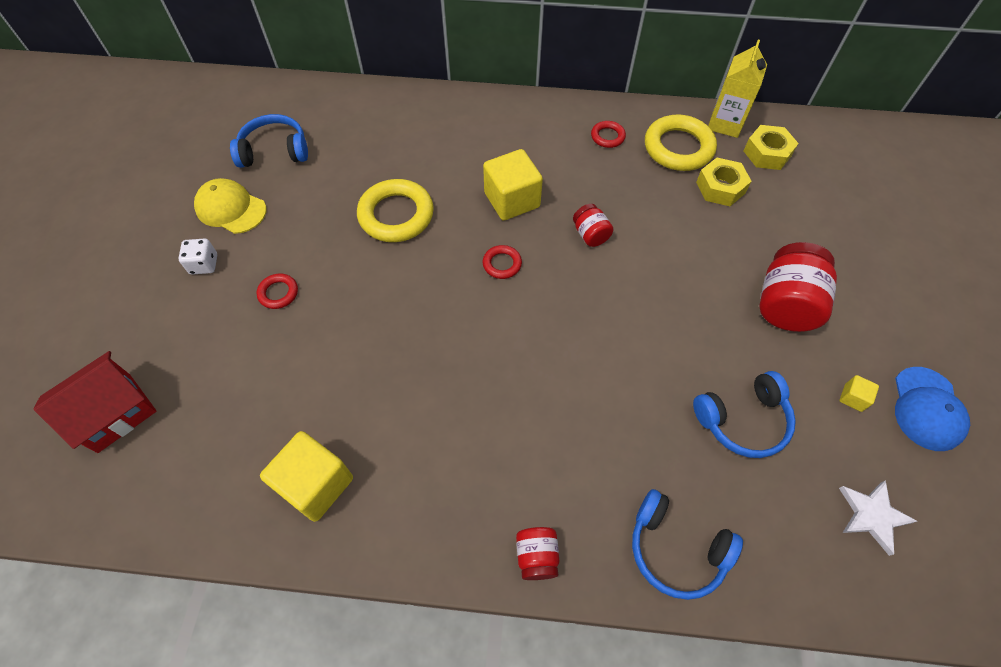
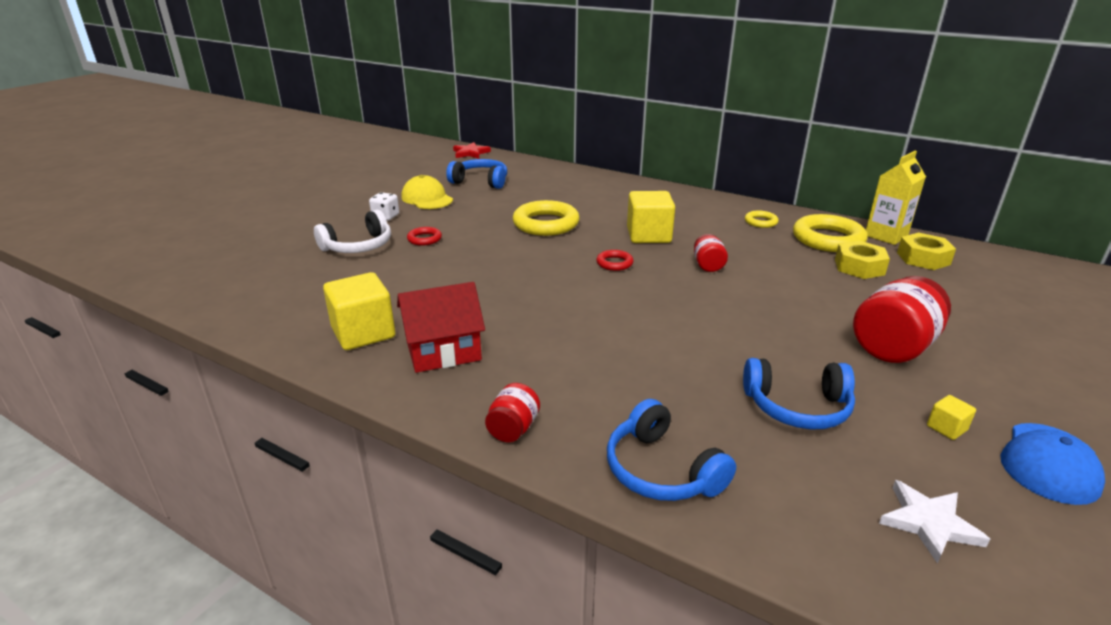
camera: 25 degrees right, 30 degrees down
red house [33,351,156,453] -> red house moved to [397,282,485,373]
red ring [591,121,626,148] -> yellow ring [745,211,779,228]
none -> white headphones [314,210,391,253]
none -> red star [453,142,491,159]

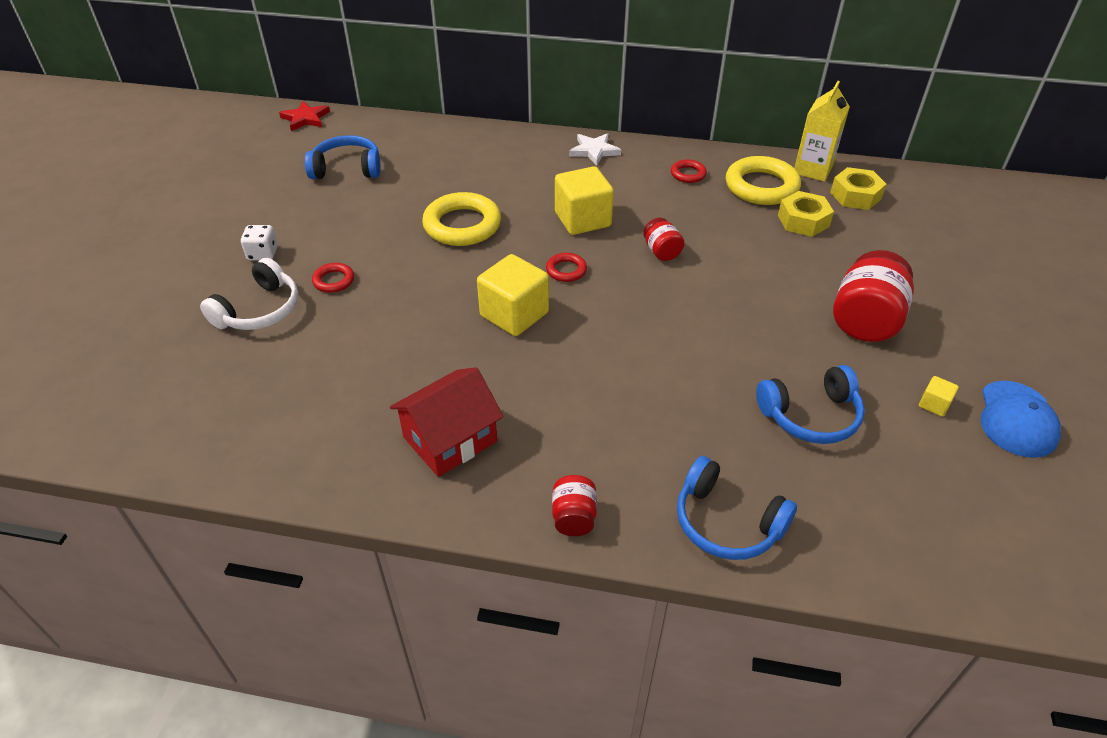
camera: 20 degrees left, 15 degrees up
yellow cube [323,272,395,350] -> yellow cube moved to [477,254,549,336]
yellow cap [402,175,453,209] -> none
yellow ring [745,211,779,228] -> red ring [671,159,707,183]
white star [879,480,990,564] -> white star moved to [569,133,621,166]

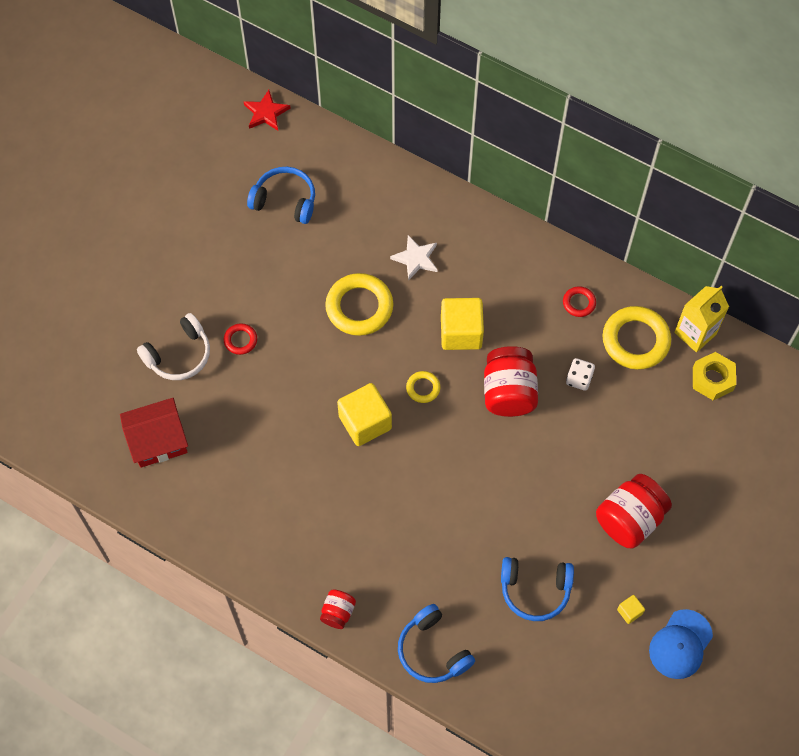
camera: 20 degrees right, 20 degrees up
white dice [241,225,278,260] -> white dice moved to [566,358,595,391]
red house [390,367,504,477] -> red house moved to [120,398,188,468]
red ring [546,253,587,282] -> yellow ring [406,371,440,403]
white star [569,133,621,166] -> white star moved to [390,235,437,281]
red jar [643,218,684,261] -> red jar [484,346,538,417], size x1.91
yellow nut [778,191,834,237] -> none

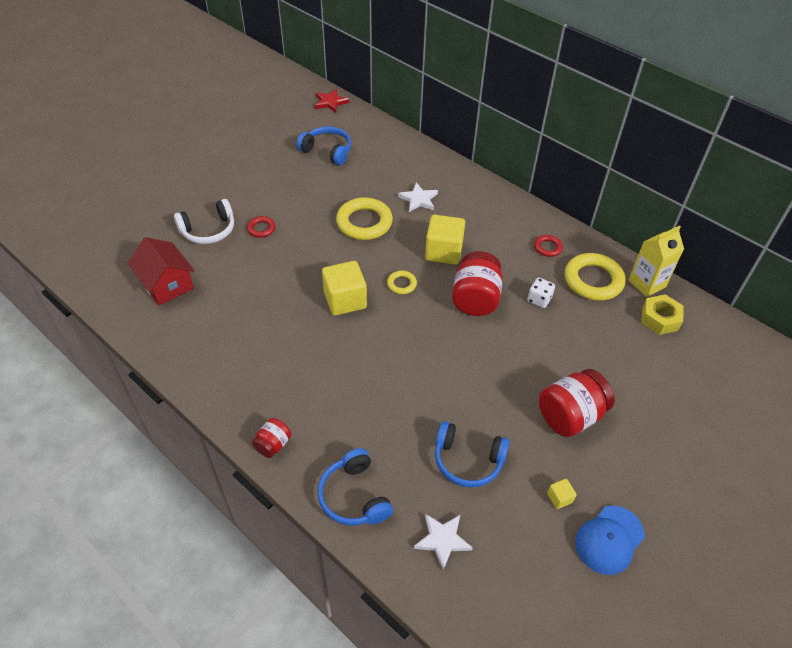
camera: 10 degrees right, 15 degrees down
red house [120,398,188,468] -> red house turned 60 degrees clockwise [128,237,194,305]
none -> white star [414,514,473,570]

